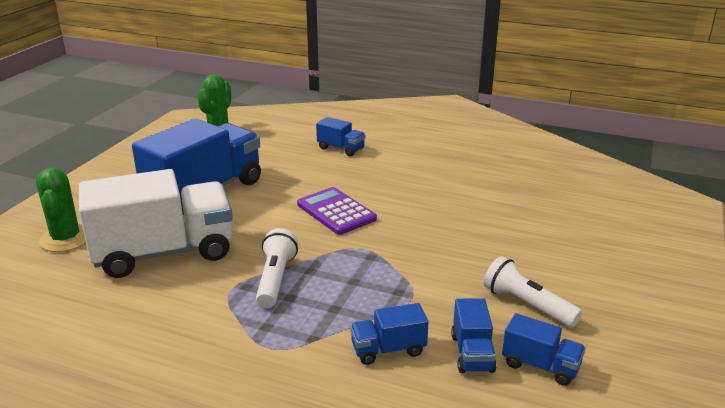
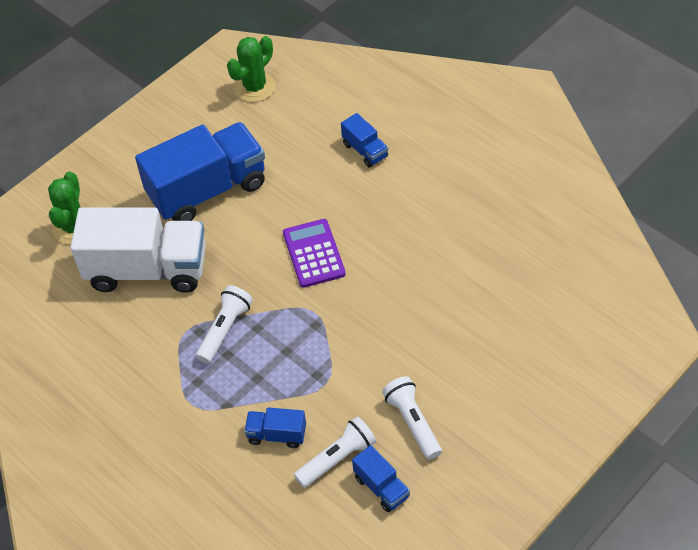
camera: 25 degrees right, 25 degrees up
blue truck [451,298,497,373] -> white flashlight [294,417,376,488]

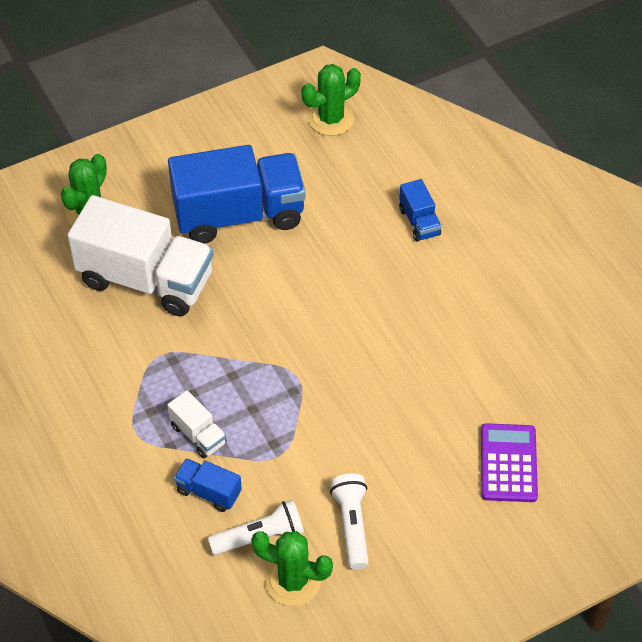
camera: 15 degrees right, 0 degrees up
white flashlight [196,285,253,364] -> none
purple calculator [283,219,346,288] -> purple calculator moved to [481,423,538,502]
blue truck [352,445,410,512] -> green cactus [251,531,333,606]
none -> white truck [167,390,227,458]

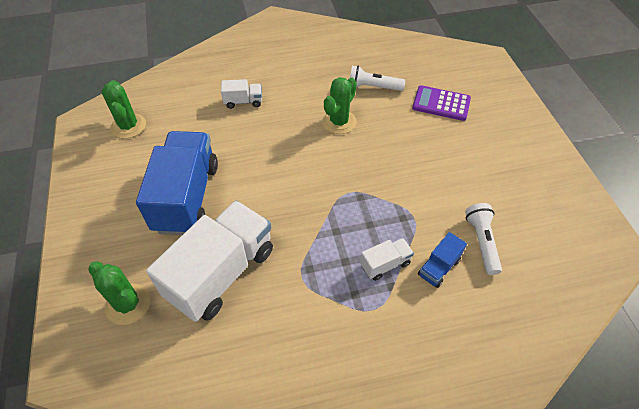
camera: 75 degrees left, 0 degrees up
green cactus [251,531,333,606] -> green cactus moved to [322,77,357,134]
white flashlight [330,474,369,570] -> white flashlight moved to [350,66,405,91]
blue truck [399,179,442,242] -> white truck [221,79,262,109]

